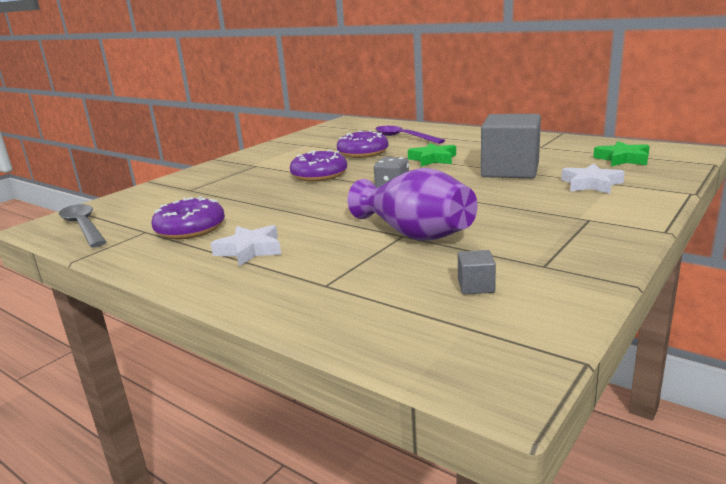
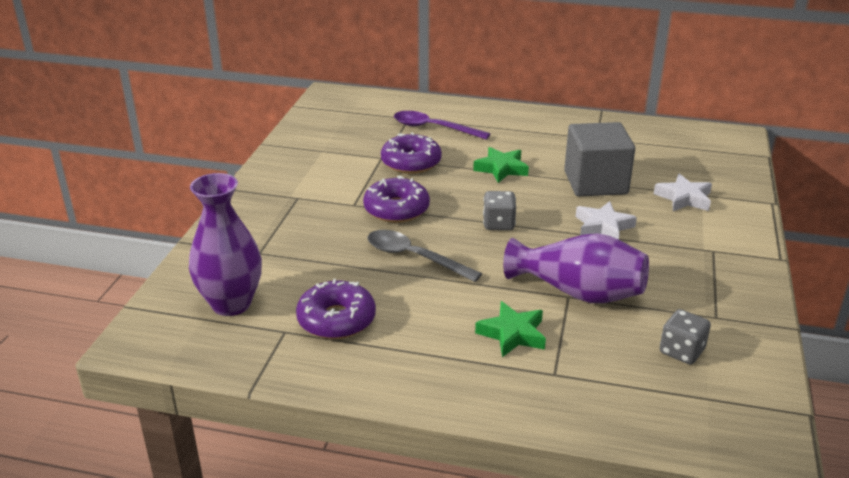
camera: 25 degrees left, 10 degrees up
grey spoon [59,204,106,248] -> grey spoon moved to [368,230,482,282]
white star [211,225,281,266] -> white star moved to [575,201,637,240]
grey cube [458,250,496,294] -> grey dice [660,309,711,364]
green star [593,141,650,166] -> green star moved to [475,301,546,357]
none -> purple vase [189,173,262,316]

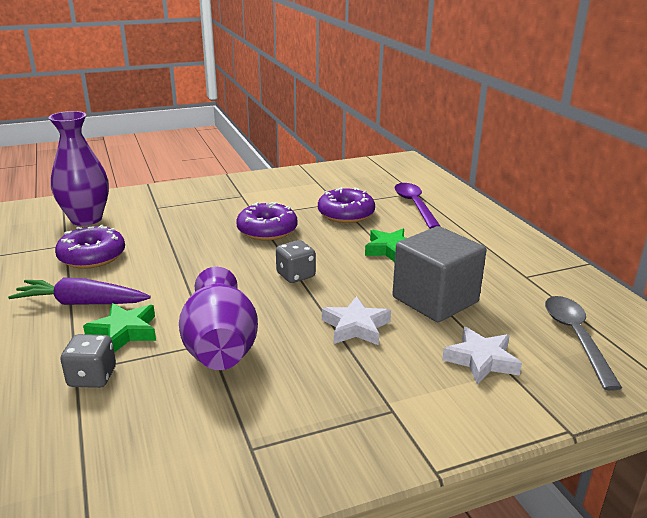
camera: 55 degrees right, 5 degrees down
grey spoon [368,230,482,282] -> grey spoon moved to [545,296,622,391]
grey dice [660,309,711,364] -> grey dice moved to [60,334,116,388]
none -> purple carrot [8,277,151,305]

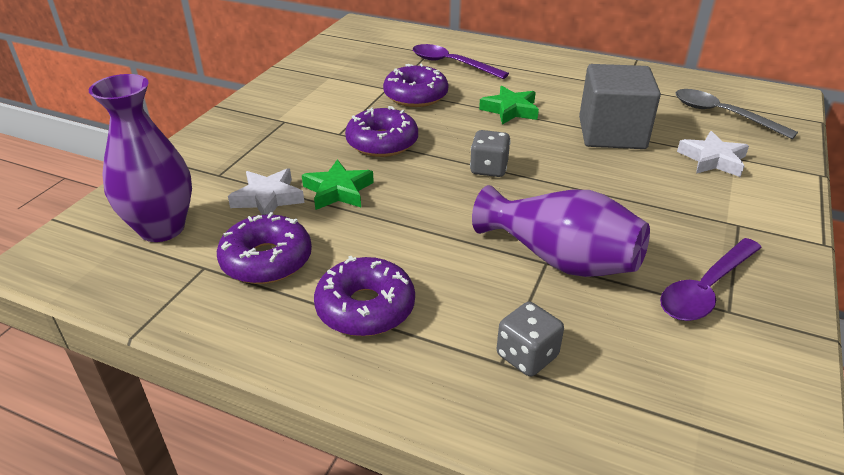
camera: 45 degrees left, 10 degrees up
purple carrot [8,277,151,305] -> purple donut [314,256,415,336]
green star [83,303,156,353] -> green star moved to [302,159,374,210]
white star [322,296,391,345] -> white star moved to [228,168,305,215]
none -> purple spoon [660,238,762,321]

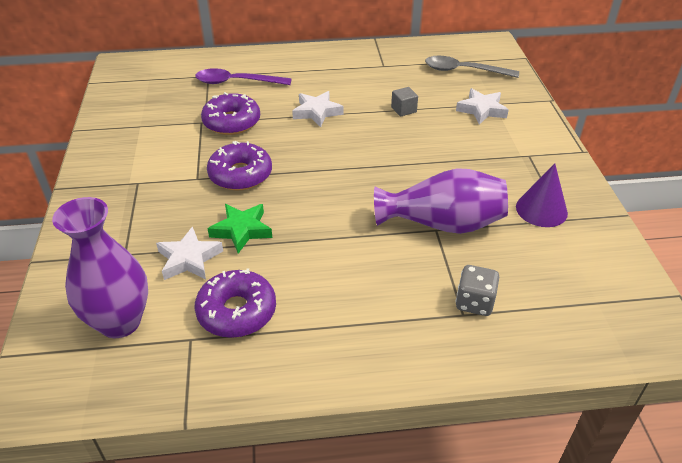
camera: 30 degrees left, 5 degrees up
purple donut [314,256,415,336] -> none
grey dice [470,130,511,177] -> none
green star [479,86,539,125] -> white star [292,91,343,127]
grey cube [579,64,661,149] -> grey cube [391,87,418,117], size x0.40
purple spoon [660,238,762,321] -> purple cone [516,163,568,227]

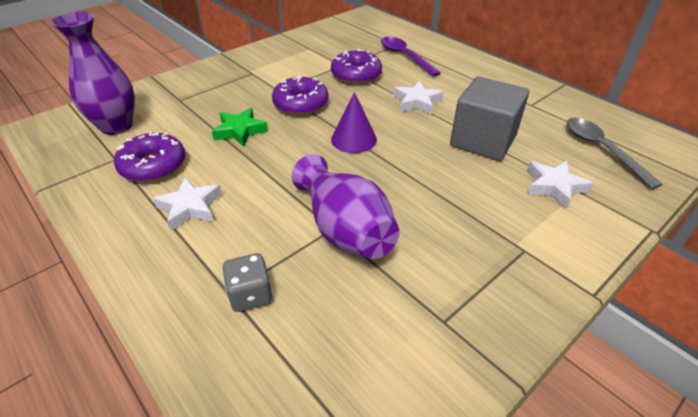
camera: 55 degrees right, 0 degrees up
white star [156,226,223,280] -> white star moved to [153,177,222,231]
grey cube [391,87,418,117] -> grey cube [450,76,529,161], size x2.50
purple cone [516,163,568,227] -> purple cone moved to [331,92,377,153]

